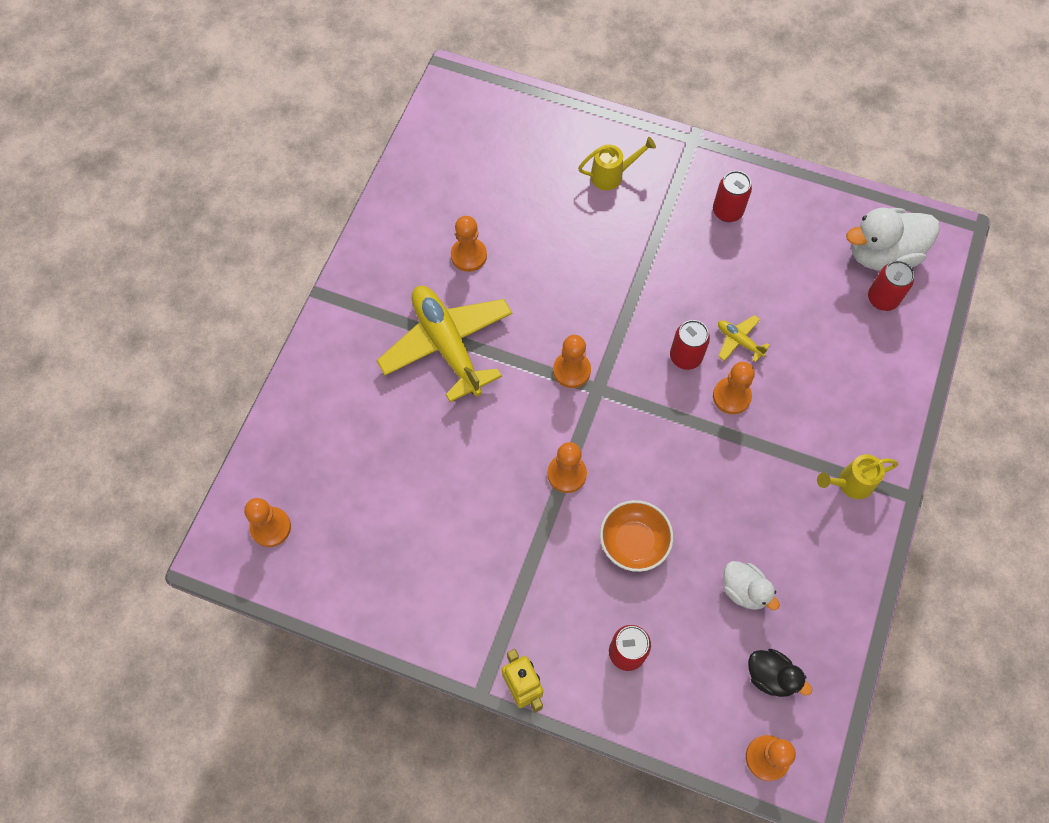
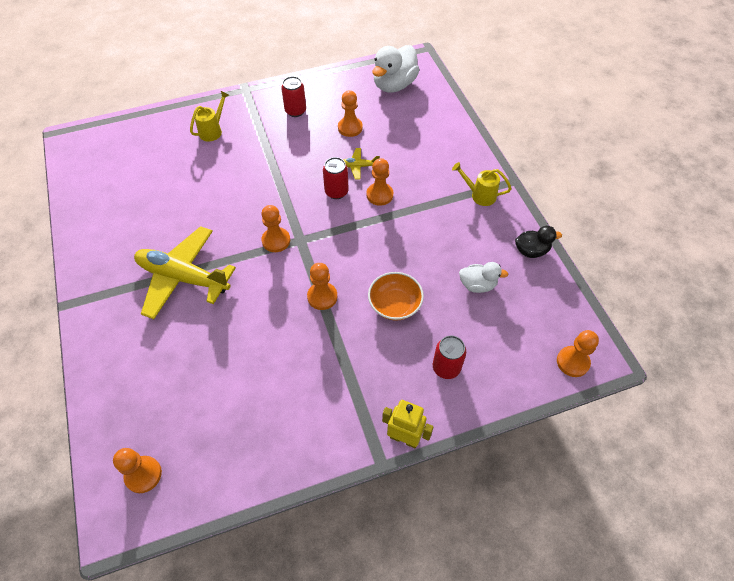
camera: 40 degrees left, 10 degrees down
orange pawn [451,216,487,272] -> orange pawn moved to [338,90,363,137]
black duck [748,649,812,697] -> black duck moved to [515,226,562,258]
yellow watering can [817,454,898,499] -> yellow watering can turned 75 degrees clockwise [452,162,512,206]
red can [868,260,914,311] -> none

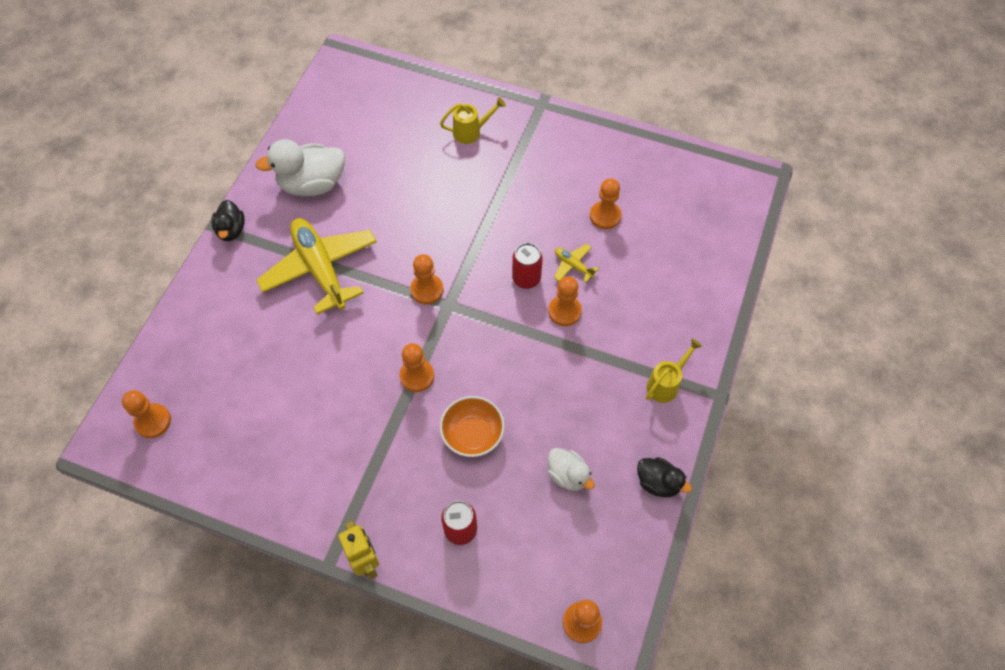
camera: 40 degrees right, 5 degrees up
red can [281,76,306,117] -> none
white duck [372,45,420,92] -> white duck moved to [255,139,345,196]
yellow watering can [452,162,512,206] -> yellow watering can turned 75 degrees clockwise [646,339,702,403]
none -> black duck [211,200,245,241]

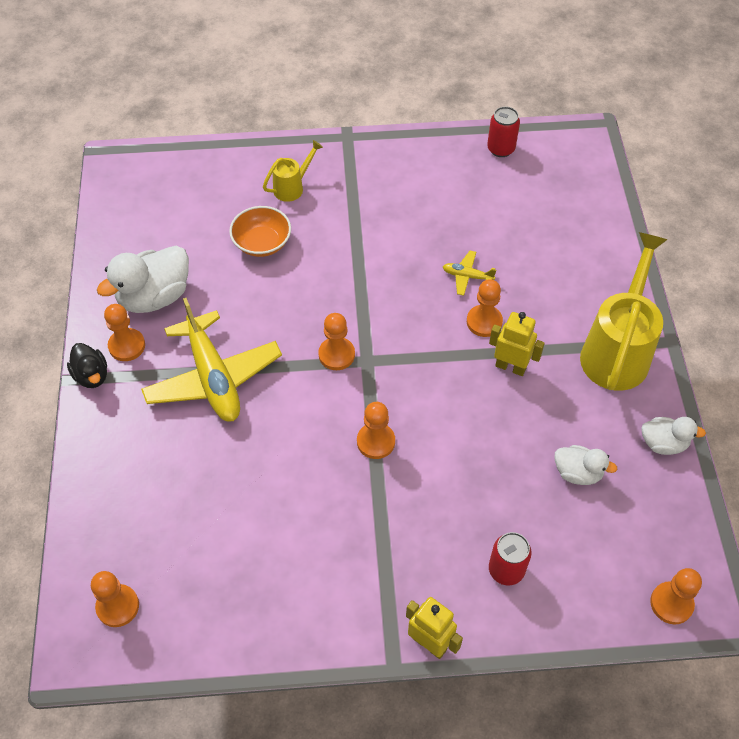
camera: 25 degrees left, 5 degrees down
yellow plane [256,218,377,315] -> yellow plane turned 150 degrees counterclockwise [141,298,282,422]
orange bowl [440,396,505,457] -> orange bowl moved to [229,206,291,257]
red can [512,243,543,289] -> red can moved to [487,106,520,157]
orange pawn [590,178,621,229] -> orange pawn moved to [104,304,145,361]
black duck [637,457,692,497] -> white duck [641,417,706,455]
yellow watering can [646,339,702,403] -> yellow watering can [580,232,668,391], size x2.06
none -> yellow robot [489,312,545,376]

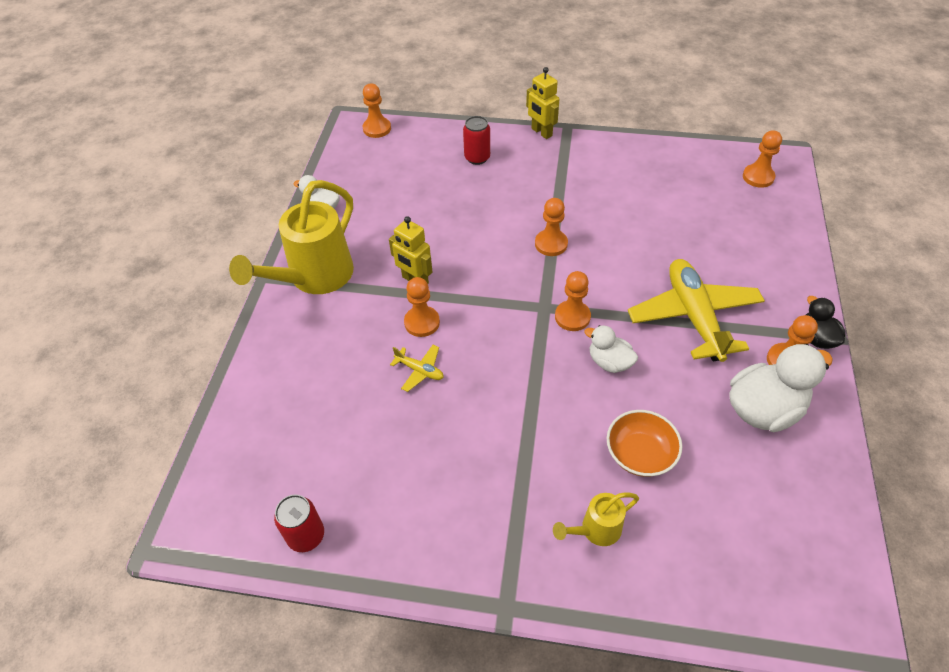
camera: 165 degrees left, 5 degrees down
white duck [554,445,617,485] -> white duck moved to [584,325,638,373]

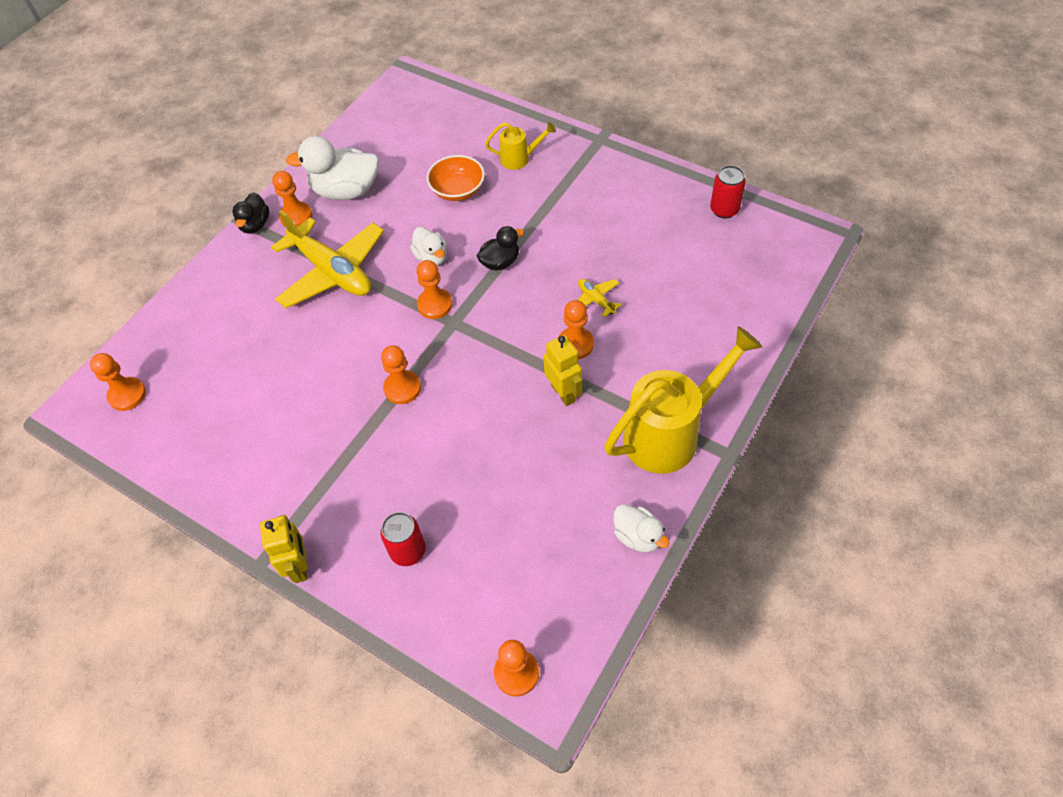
camera: 155 degrees left, 5 degrees up
yellow plane [628,259,765,362] -> yellow plane turned 60 degrees counterclockwise [271,210,384,308]
none -> black duck [477,226,524,271]

